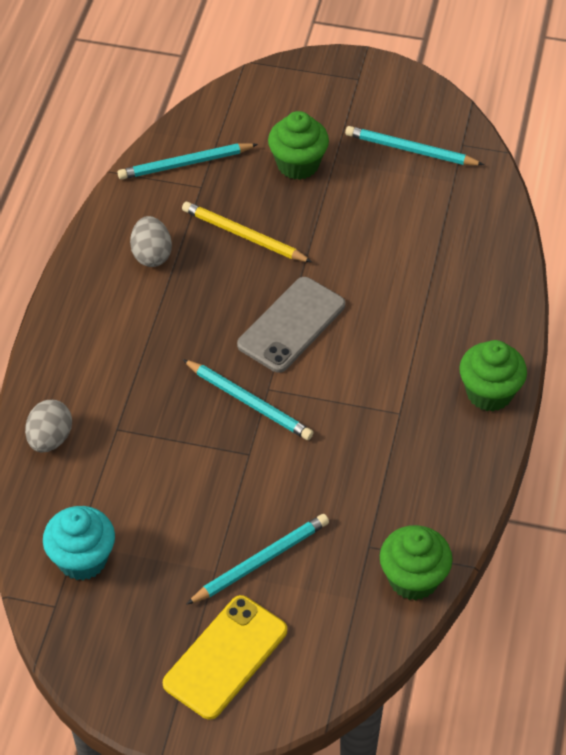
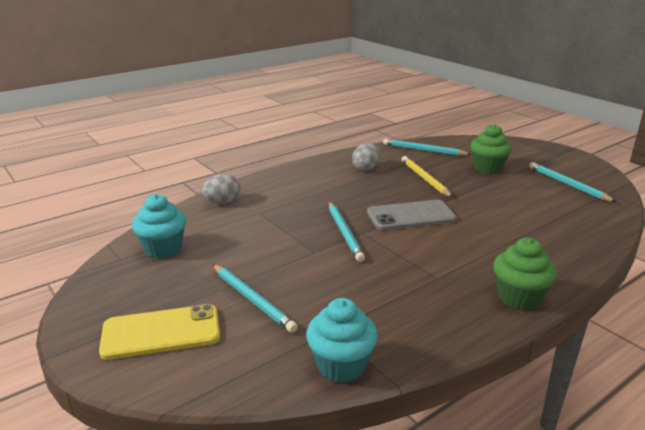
camera: 40 degrees right, 25 degrees down
turquoise pencil [186,514,329,605] -> turquoise pencil turned 45 degrees clockwise [213,264,298,333]
green cupcake [380,525,453,601] -> turquoise cupcake [306,298,378,383]

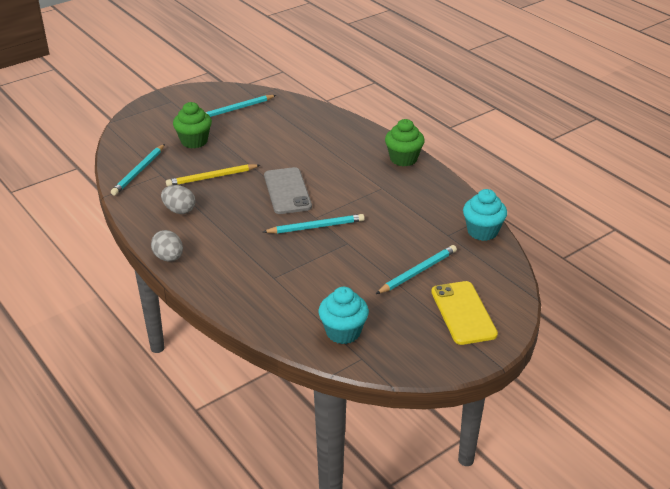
camera: 90 degrees left, 10 degrees up
grey egg [202,174,240,204] -> grey egg moved to [151,230,183,262]

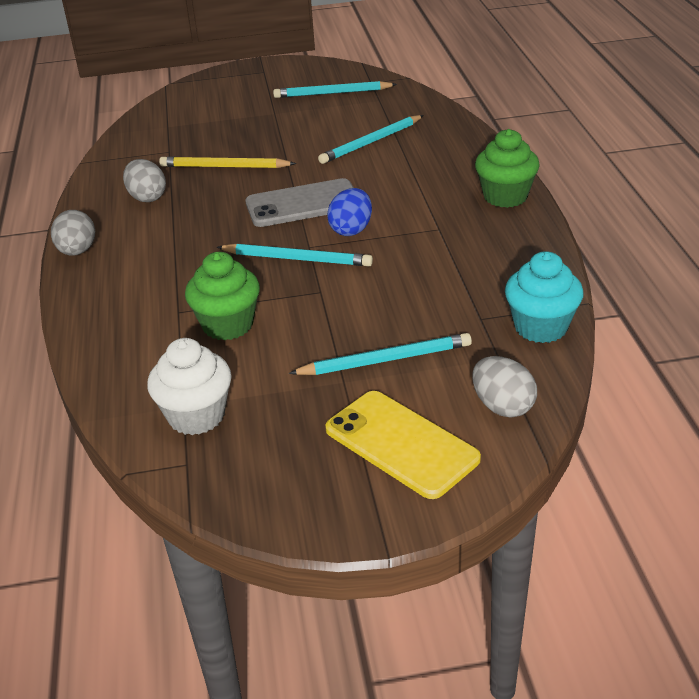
camera: 30 degrees right, 0 degrees up
turquoise pencil [111,144,165,195] -> turquoise pencil moved to [318,115,424,164]
green cupcake [173,102,212,148] -> green cupcake moved to [185,252,260,341]
grey phone [264,167,312,214] -> grey phone turned 60 degrees clockwise [245,178,354,227]
turquoise cupcake [318,287,369,344] -> white cupcake [147,338,232,435]
yellow phone [431,281,498,345] -> yellow phone turned 60 degrees counterclockwise [325,391,481,499]
none -> blue egg [327,188,372,236]
none -> grey egg [472,356,537,418]

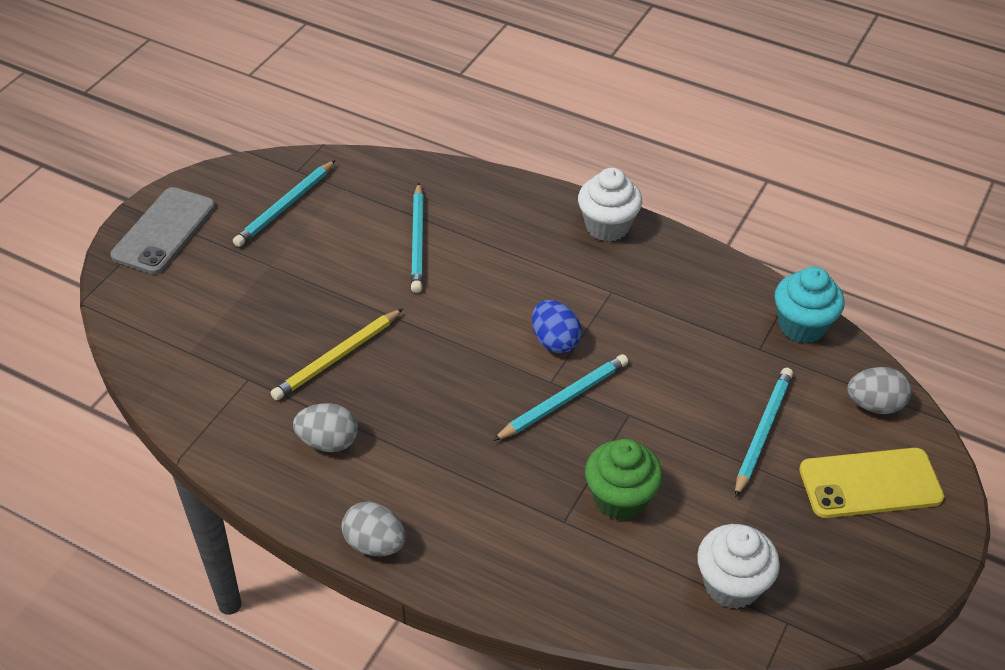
camera: 55 degrees left, 10 degrees up
grey phone [245,178,354,227] -> grey phone moved to [110,187,215,274]
green cupcake [475,129,540,208] -> white cupcake [578,168,642,242]

